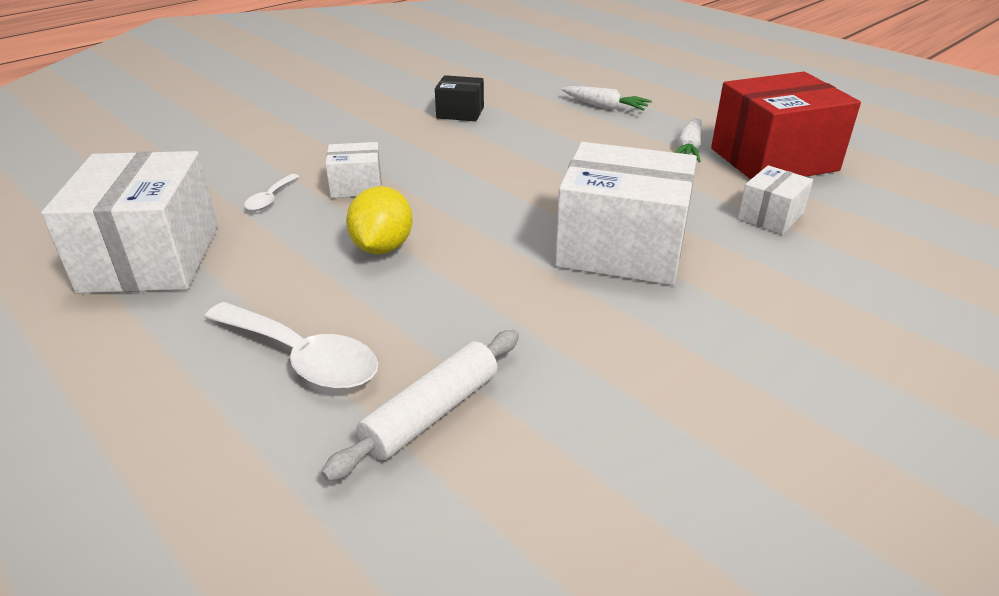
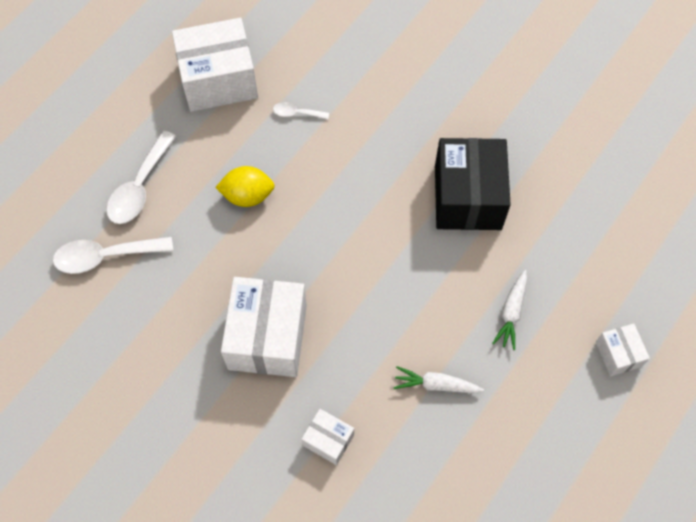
camera: 80 degrees right, 30 degrees up
white rolling pin [321,330,519,481] -> white spoon [53,236,173,274]
white box [325,142,382,198] -> white box moved to [596,323,650,376]
black box [435,75,484,121] -> black box [435,138,511,230], size x2.04
red box [711,72,861,179] -> none

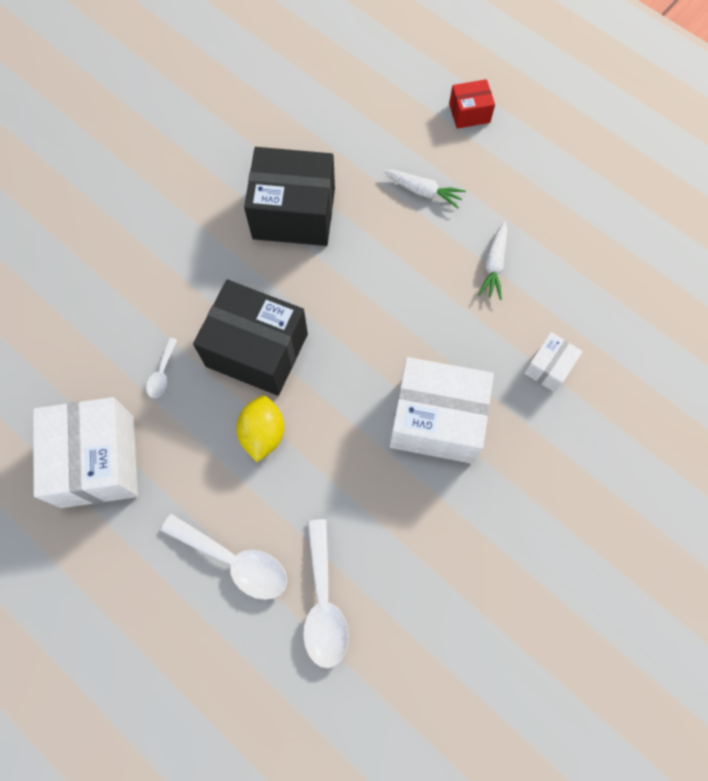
camera: 85 degrees left, 5 degrees up
white box [596,323,650,376] -> red box [449,79,495,129]
none -> black box [193,279,308,396]

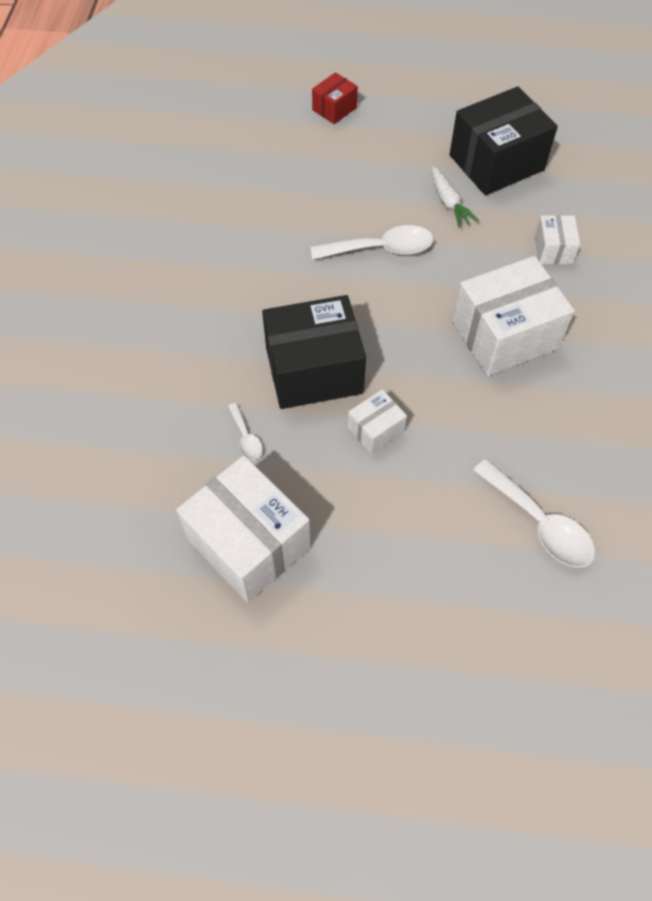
camera: 35 degrees left, 10 degrees down
white spoon [161,514,287,600] -> white spoon moved to [311,225,433,260]
yellow lemon [236,395,284,462] -> white box [348,389,407,454]
black box [244,147,335,246] -> black box moved to [449,86,558,195]
white carrot [384,170,466,209] -> none

